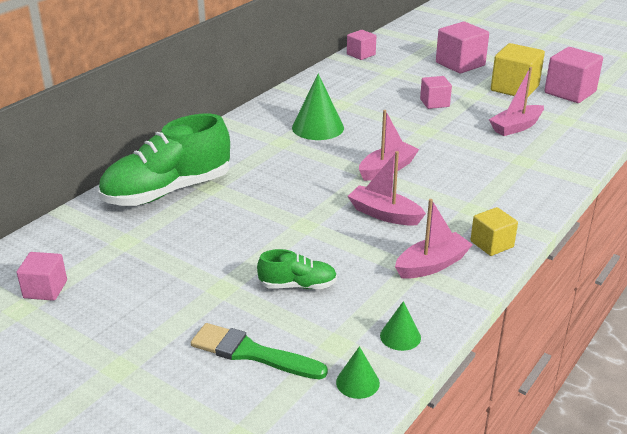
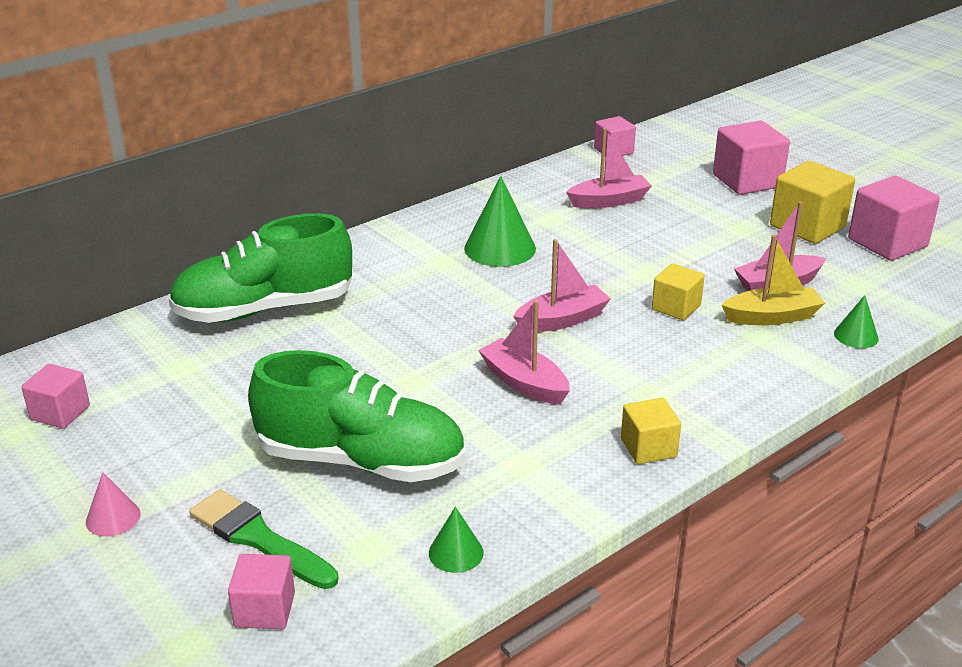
camera: 15 degrees right, 0 degrees up
green shoe [257,249,337,289] -> green shoe [248,350,465,482], size x2.09
green cone [336,346,380,399] -> green cone moved to [834,295,879,348]
pink boat [395,199,473,279] -> pink boat moved to [566,128,652,208]
pink cube [420,76,452,109] -> pink cube moved to [228,554,295,629]
none -> pink cone [86,472,141,537]
none -> yellow cube [652,263,705,320]
none -> yellow boat [722,235,825,325]

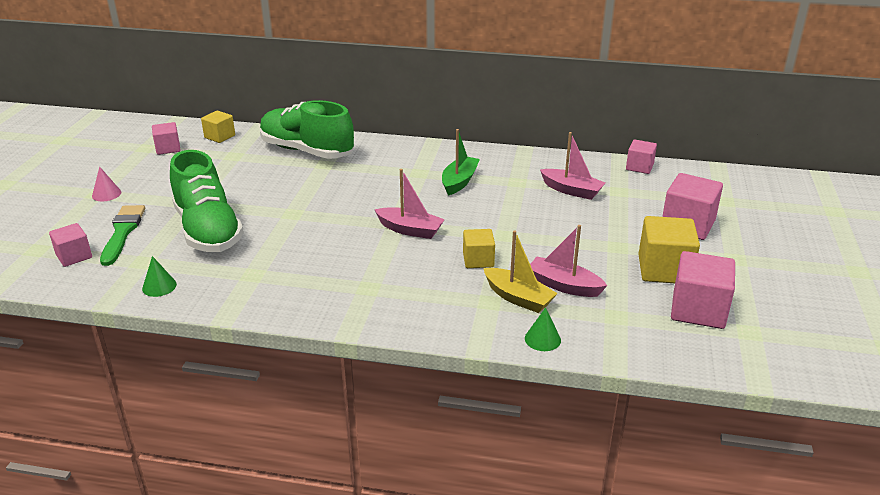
camera: 50 degrees right, 0 degrees up
green cone [464,176,536,267] -> green boat [442,129,480,195]
pink boat [478,300,570,405] -> none
yellow cube [621,398,681,464] -> yellow cube moved to [201,111,235,143]

